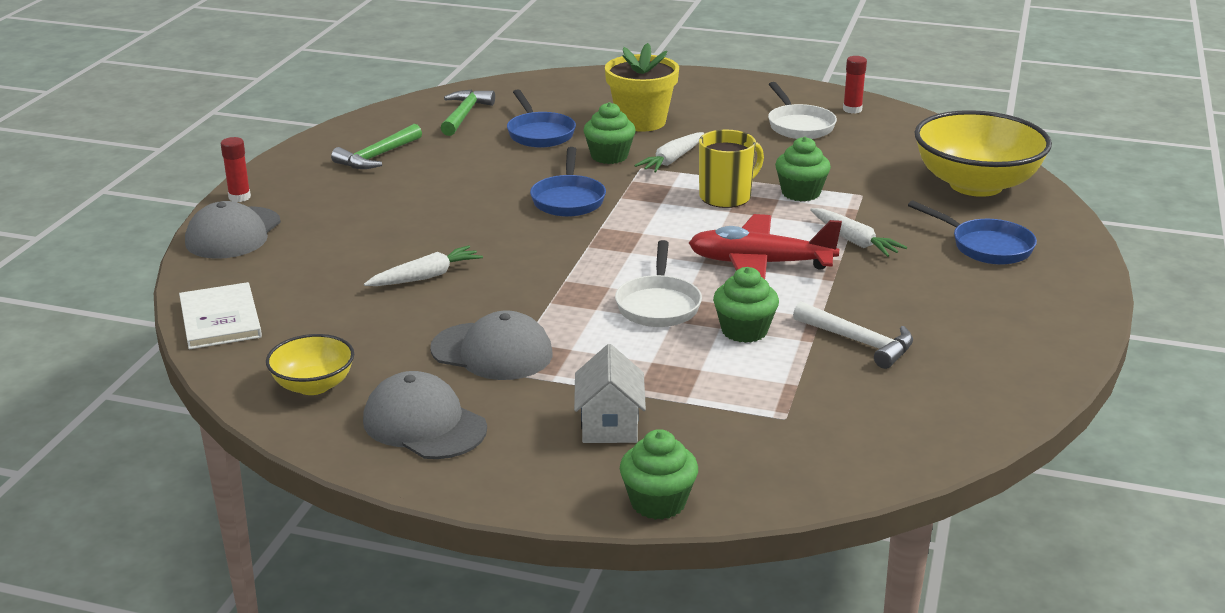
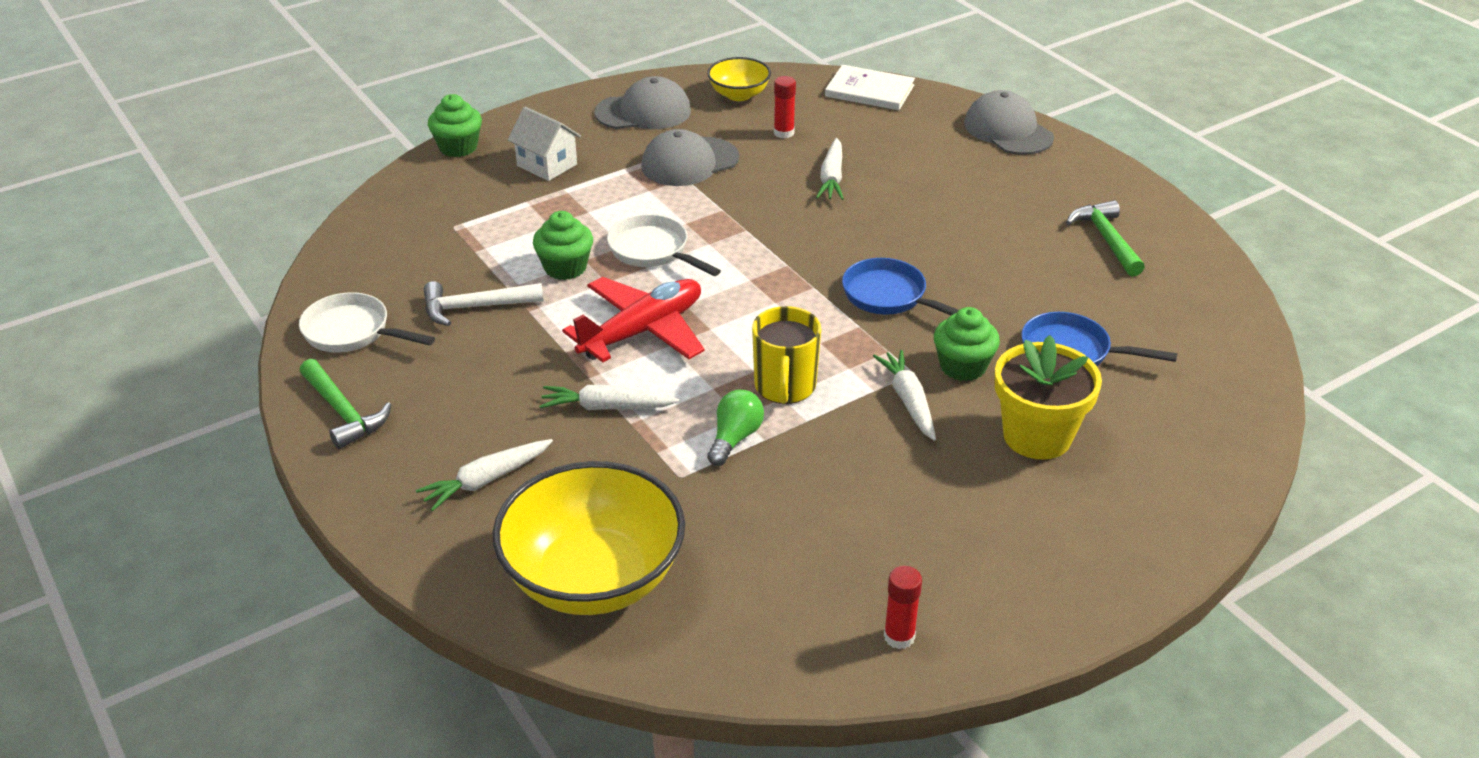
camera: 130 degrees right, 10 degrees up
red glue stick [221,137,251,202] -> red glue stick moved to [774,76,796,138]
green hammer [441,89,495,136] -> green hammer moved to [300,359,391,449]
white pan [768,82,837,139] -> white pan moved to [299,292,435,352]
green cupcake [775,137,831,201] -> green light bulb [707,389,764,466]
blue pan [908,201,1037,265] -> white carrot [416,439,553,511]

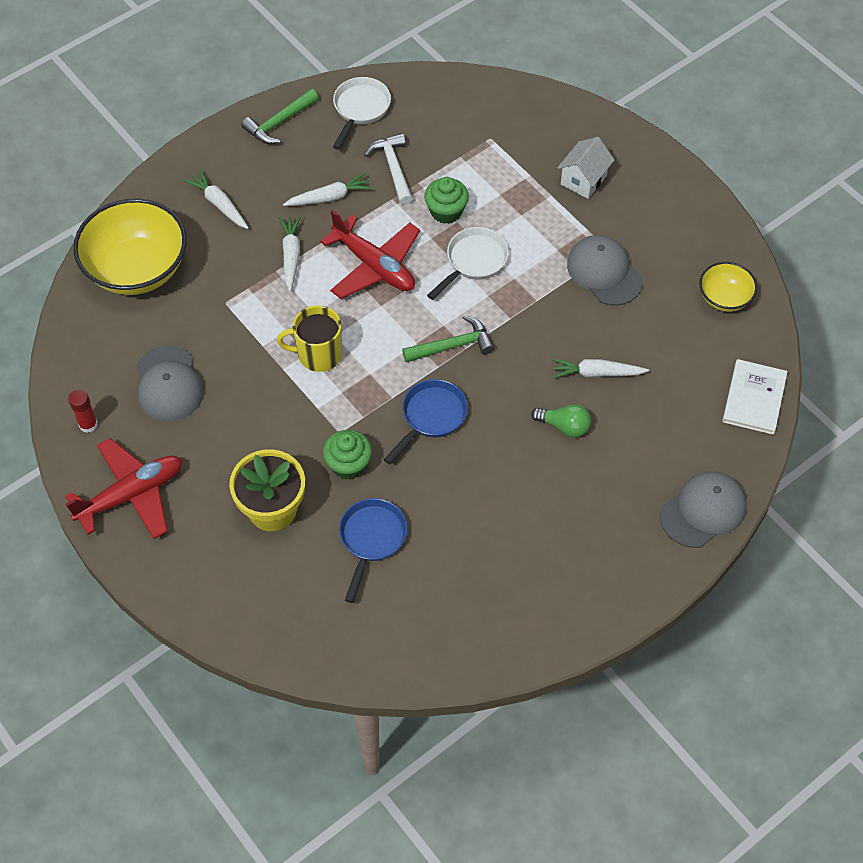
camera: 85 degrees right, 20 degrees up
green cupcake [428,94,482,157] -> none
grey cap [594,76,691,129] -> grey cap moved to [137,345,204,422]
green light bulb [707,389,764,466] -> green light bulb moved to [531,404,591,437]
red glue stick [774,76,796,138] -> none
white carrot [873,350,936,441] -> white carrot moved to [283,173,372,206]
green hammer [1066,200,1145,276] -> green hammer moved to [402,315,495,363]
none -> red plane [65,438,182,539]

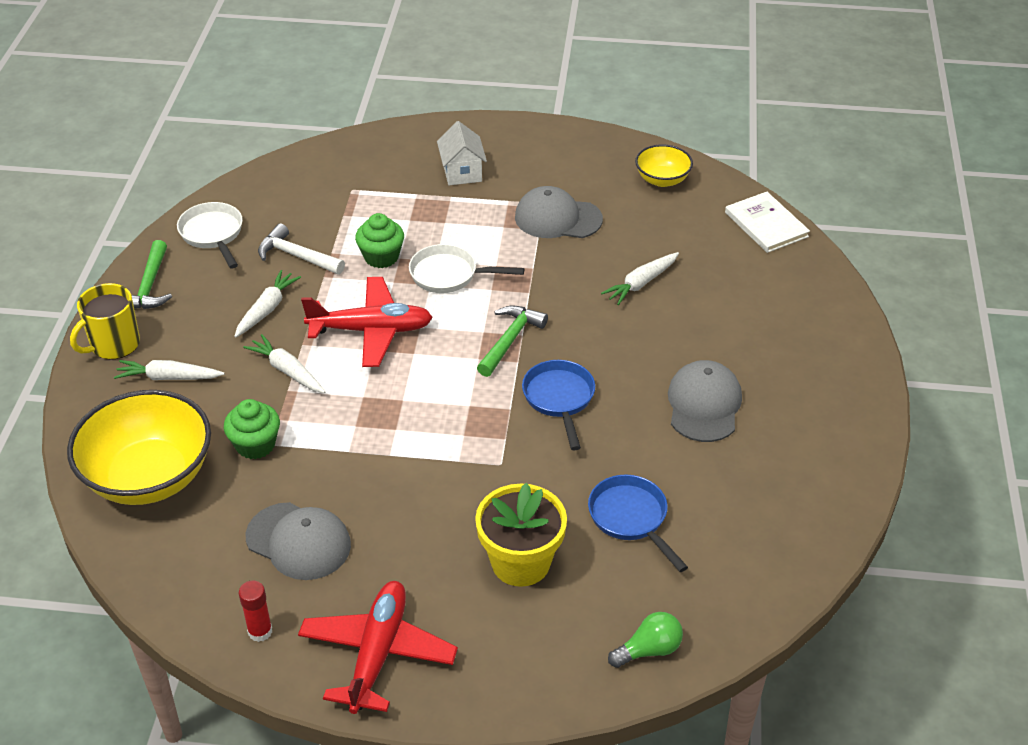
camera: 45 degrees left, 15 degrees down
yellow mug [277,305,342,372] -> yellow mug moved to [70,283,140,360]
green cupcake [323,430,372,480] -> green cupcake moved to [224,399,280,459]
white pan [427,227,509,300] -> white pan turned 75 degrees counterclockwise [409,244,525,293]
green light bulb [531,404,591,437] -> green light bulb moved to [608,612,683,668]
grey cap [660,471,747,548] -> grey cap moved to [668,360,742,442]

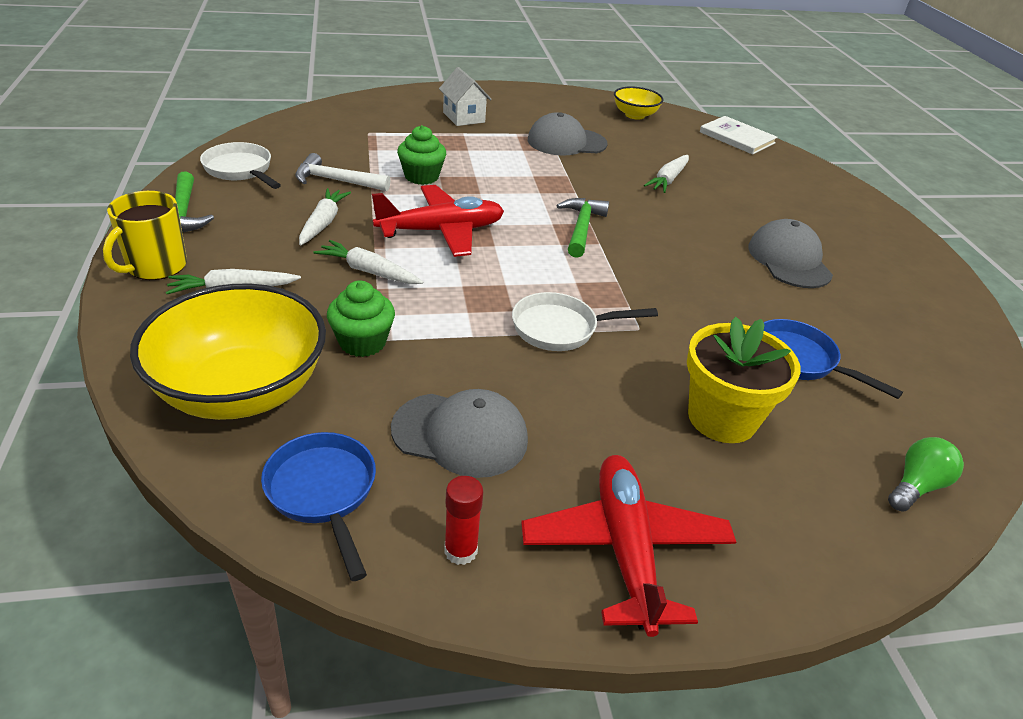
camera: 20 degrees left, 5 degrees down
white pan [409,244,525,293] -> white pan moved to [512,292,658,351]
blue pan [522,360,595,450] -> blue pan moved to [261,432,376,581]

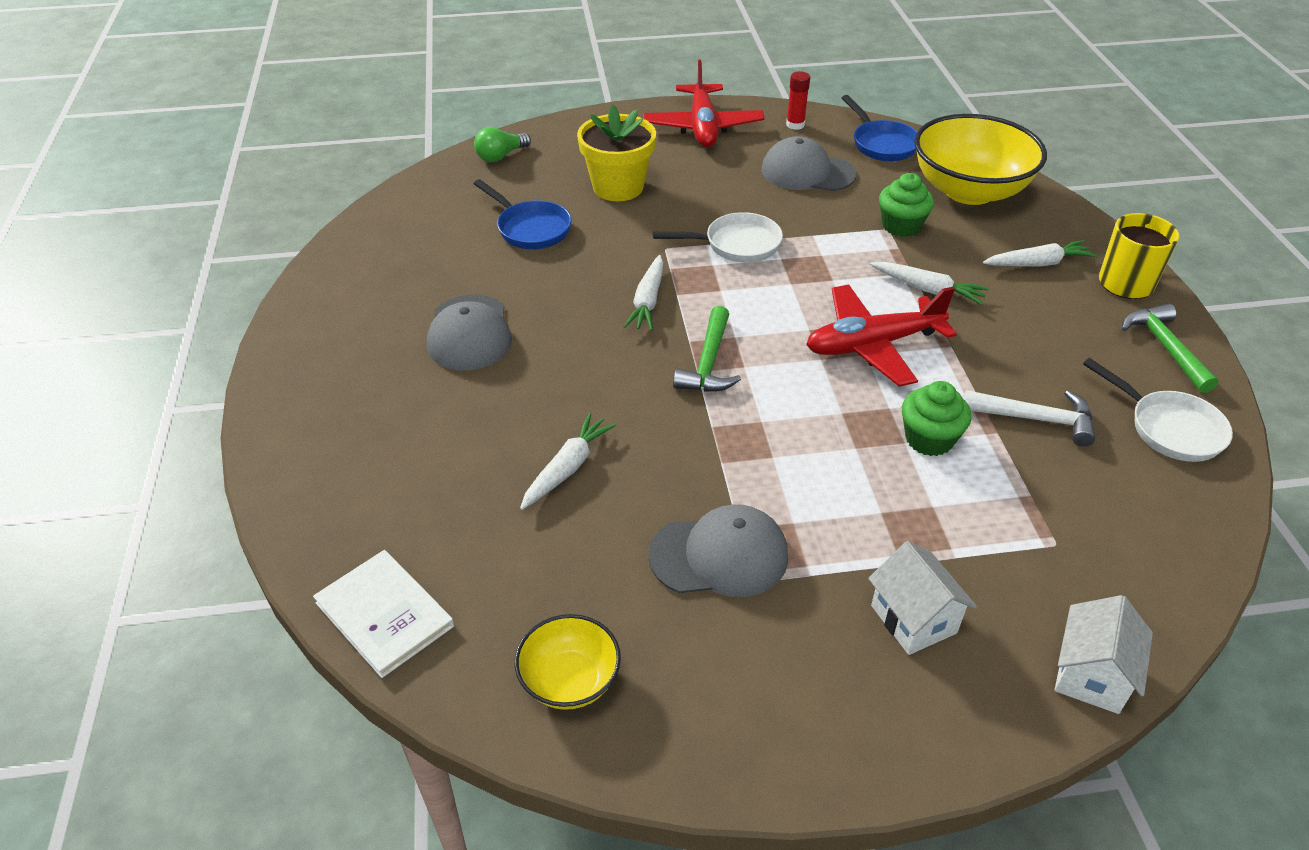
camera: 175 degrees left, 5 degrees up
white carrot [299,188,351,246] -> white carrot moved to [624,255,664,331]
none -> white house [1055,595,1153,714]

